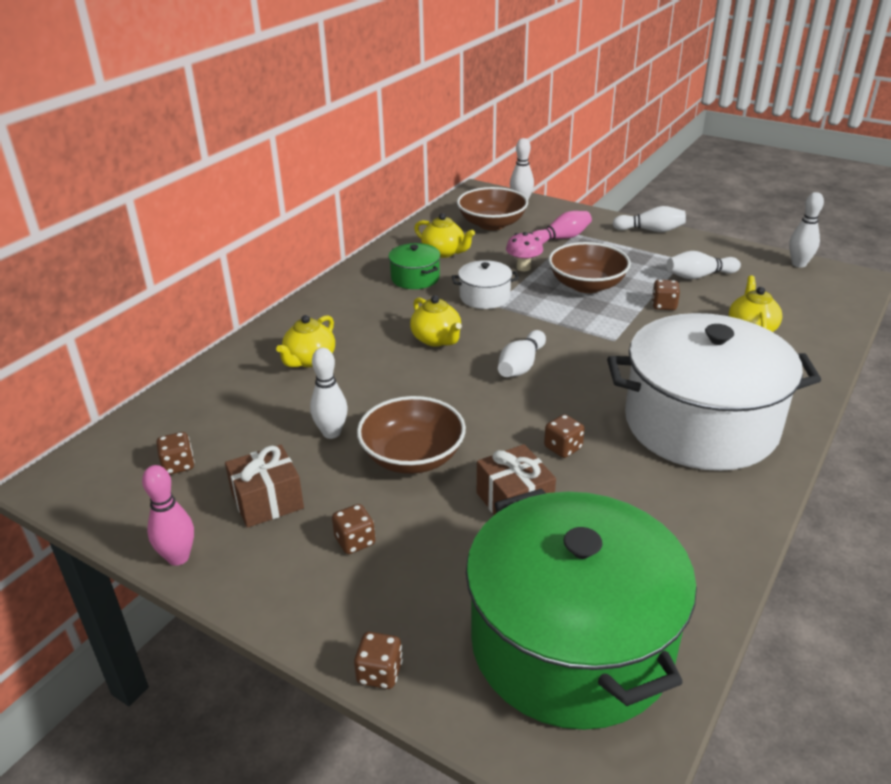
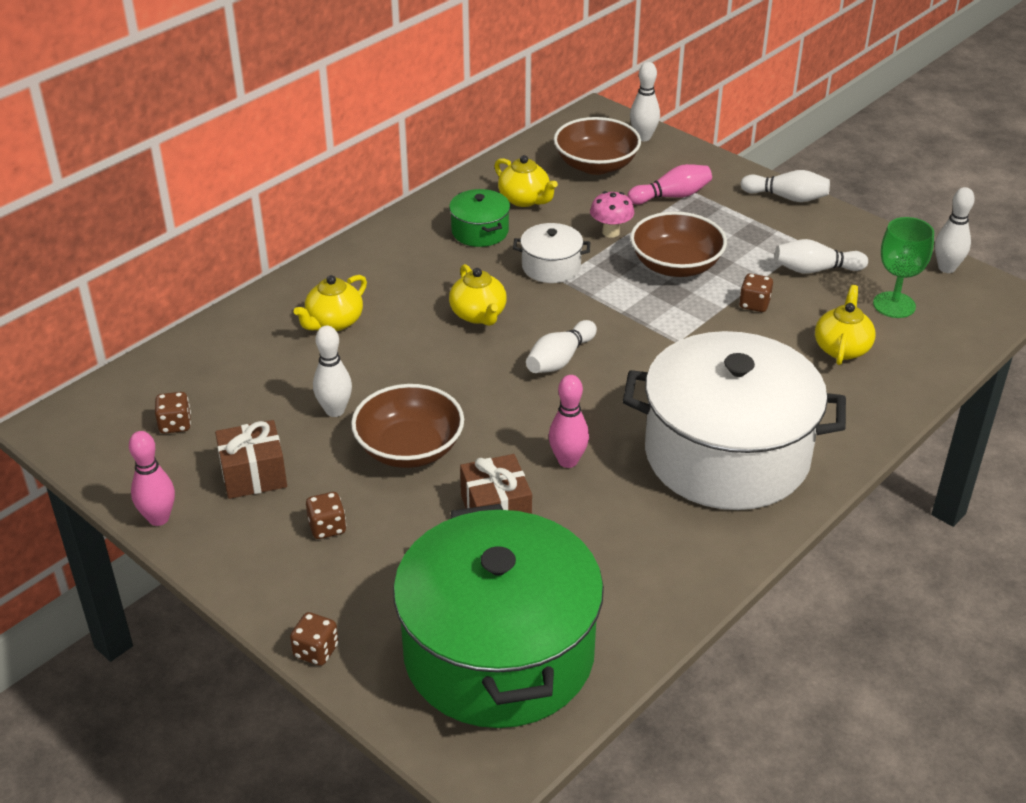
camera: 10 degrees right, 5 degrees up
brown dice [544,414,584,458] -> pink bowling pin [549,375,589,468]
none -> green goblet [873,217,934,318]

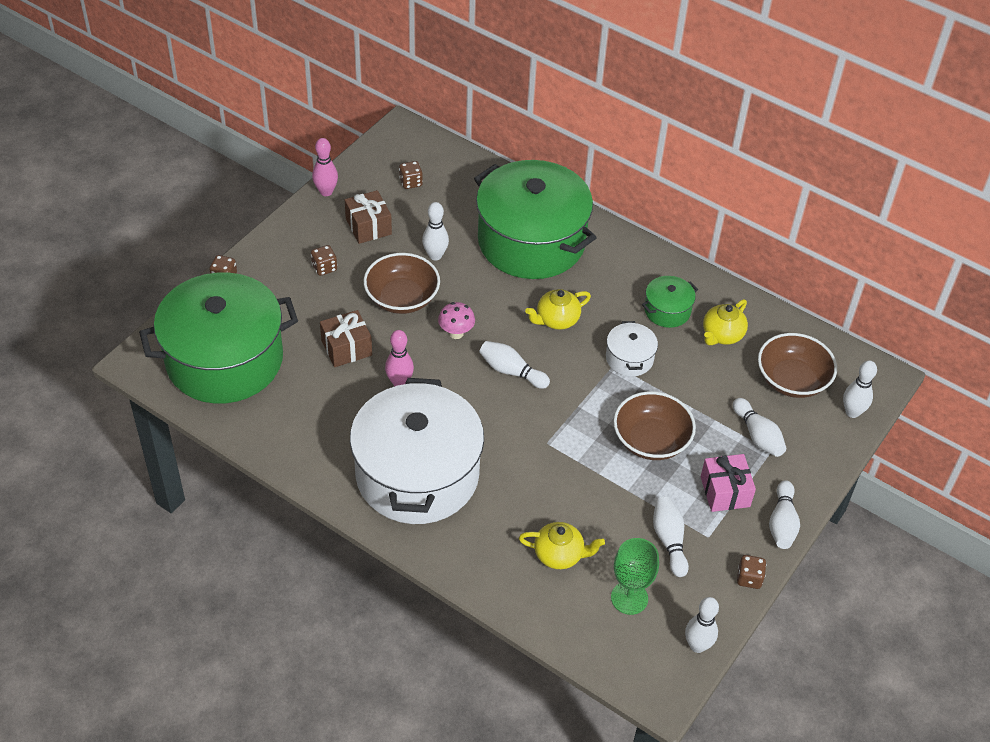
camera: 80 degrees right, 10 degrees up
yellow teapot [294,275,367,331] -> green pot [474,160,597,279]
pink mushroom [590,191,634,238] -> pink mushroom moved to [438,302,475,339]
pink bowling pin [627,164,712,205] -> white bowling pin [733,398,786,457]
brown dice [739,274,773,312] -> brown dice moved to [737,555,766,589]
none -> pink gift [700,454,756,512]

